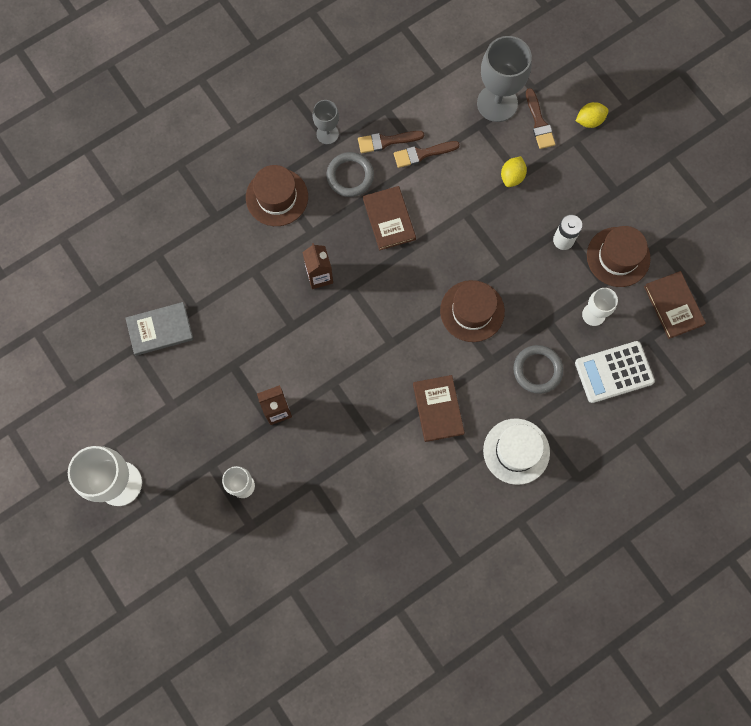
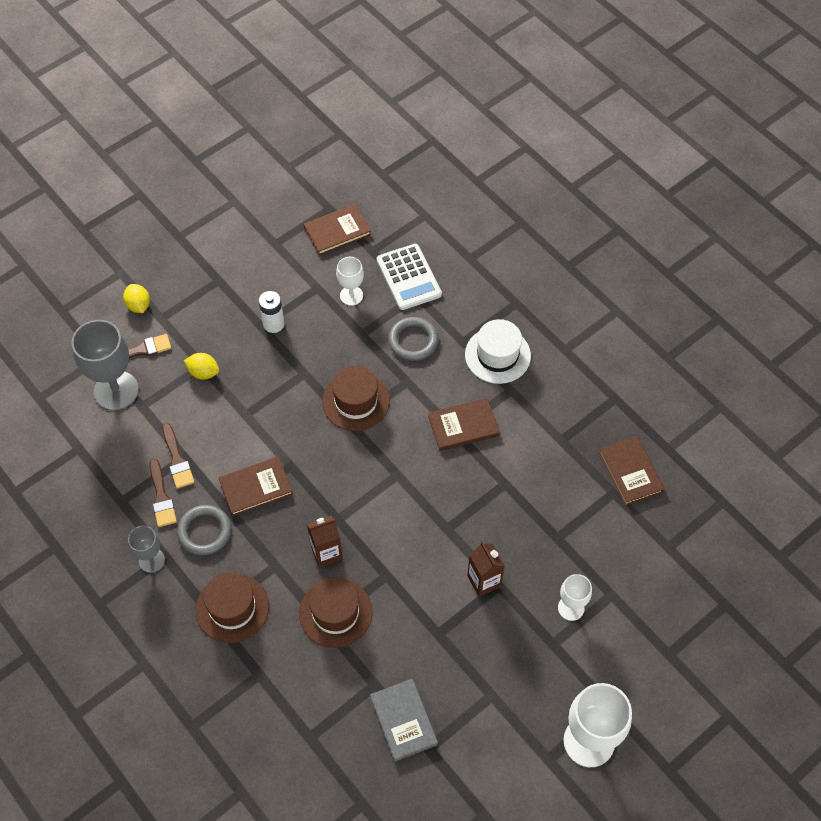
camera: 95 degrees left, 15 degrees down
brown hat [587,226,651,287] -> brown hat moved to [299,577,372,648]
none -> brown book [599,436,665,506]

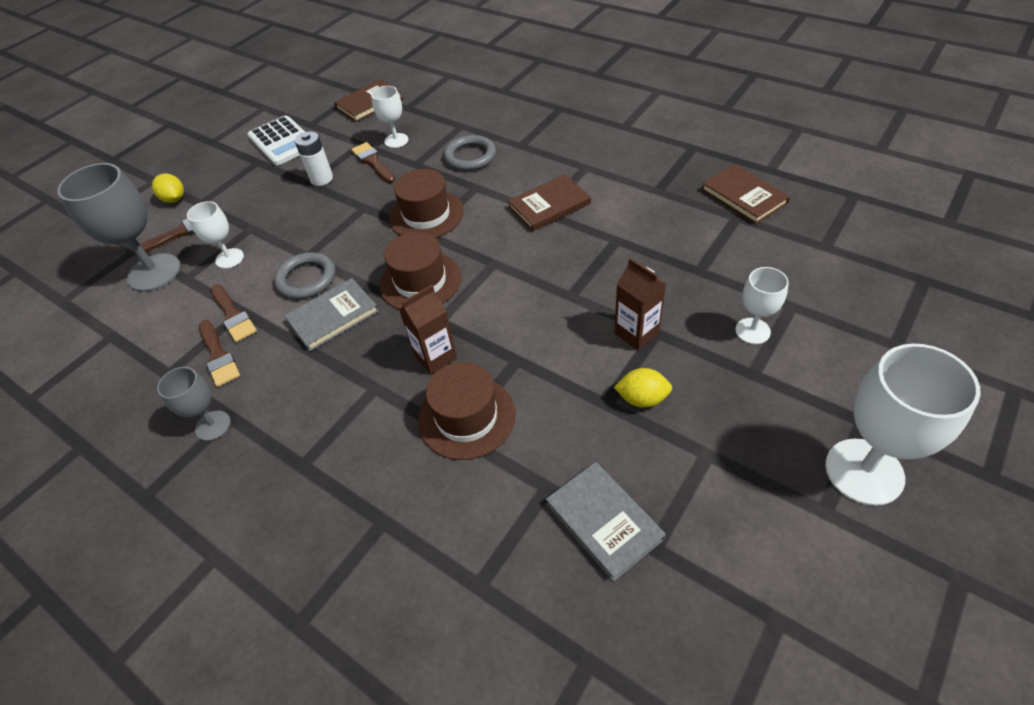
camera: 10 degrees left, 10 degrees down
grey ring [177,505,231,555] -> grey ring moved to [274,252,335,299]
yellow lemon [184,353,219,380] -> yellow lemon moved to [614,368,672,408]
brown hat [196,572,269,643] -> brown hat moved to [380,232,461,309]
brown book [219,456,293,516] -> grey book [284,278,379,351]
white calculator [377,244,442,310] -> white calculator moved to [248,115,305,165]
white hat [465,319,531,384] -> none
none -> white goblet [187,201,244,269]
none -> brown brush [351,142,395,183]

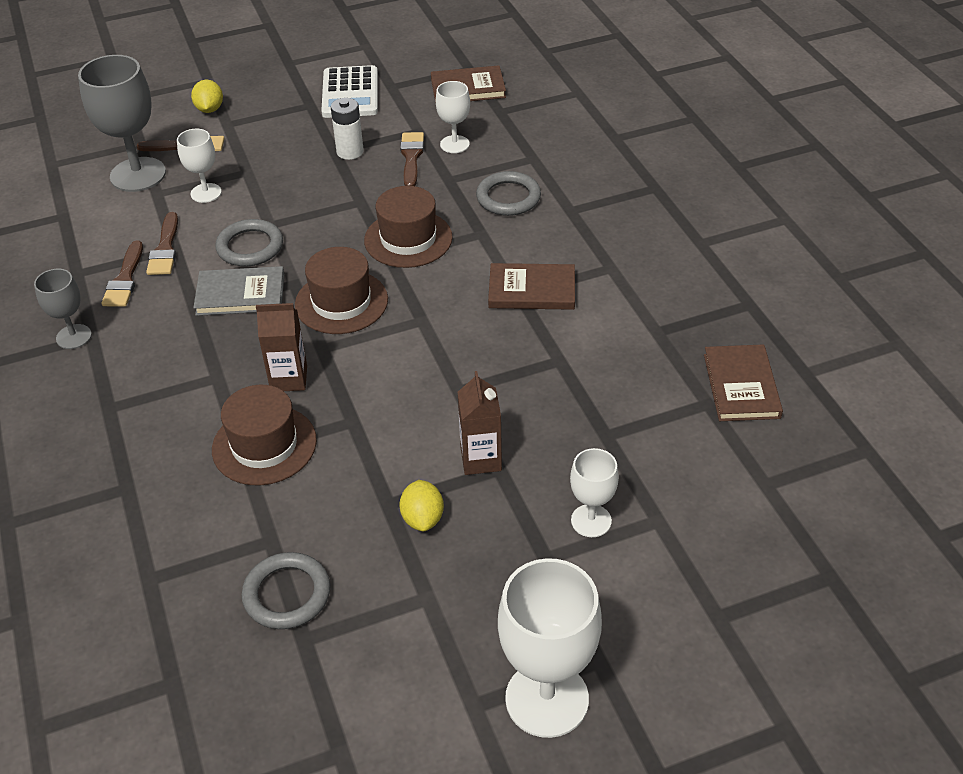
camera: 30 degrees right, 5 degrees down
grey book [546,462,666,582] -> grey ring [242,552,330,629]
yellow lemon [614,368,672,408] -> yellow lemon turned 45 degrees clockwise [399,480,444,531]

